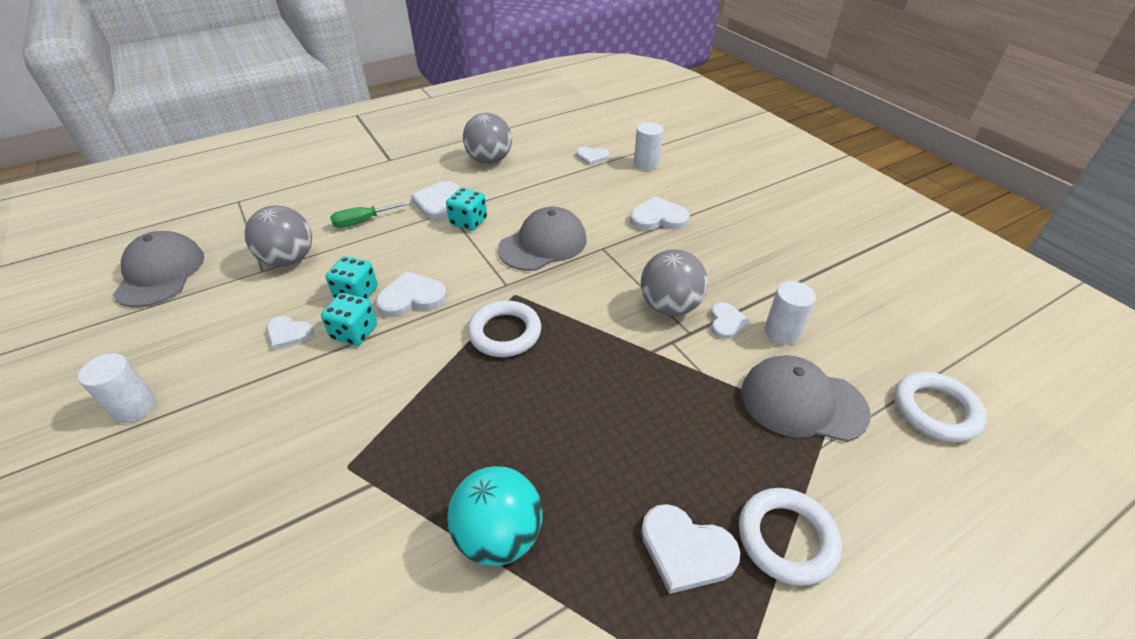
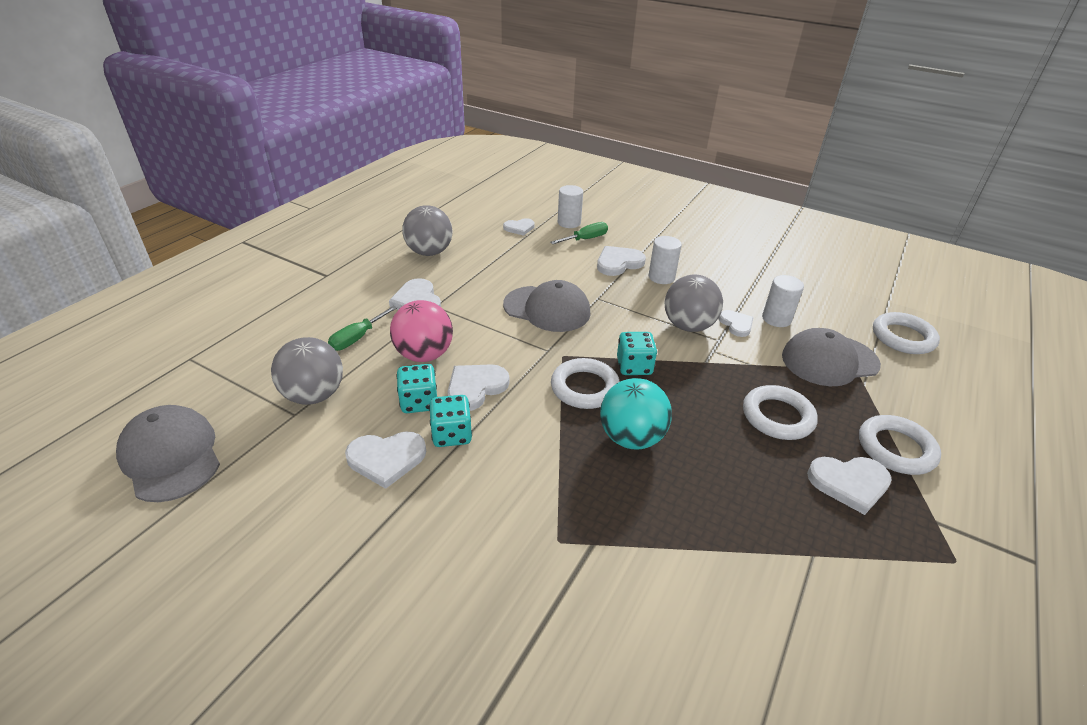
camera: 30 degrees left, 5 degrees down
white cylinder [78,353,156,423] -> white cylinder moved to [649,236,682,284]
white heart [267,316,314,350] -> white heart [345,431,426,489], size x1.54
turquoise dice [446,188,487,231] -> turquoise dice moved to [617,332,657,375]
turquoise ball [447,466,543,566] -> turquoise ball moved to [600,378,672,450]
grey cap [498,207,587,271] -> grey cap turned 90 degrees clockwise [503,280,591,332]
none -> pink ball [390,300,453,362]
none -> green screwdriver [550,222,608,244]
none -> white ring [743,385,818,440]

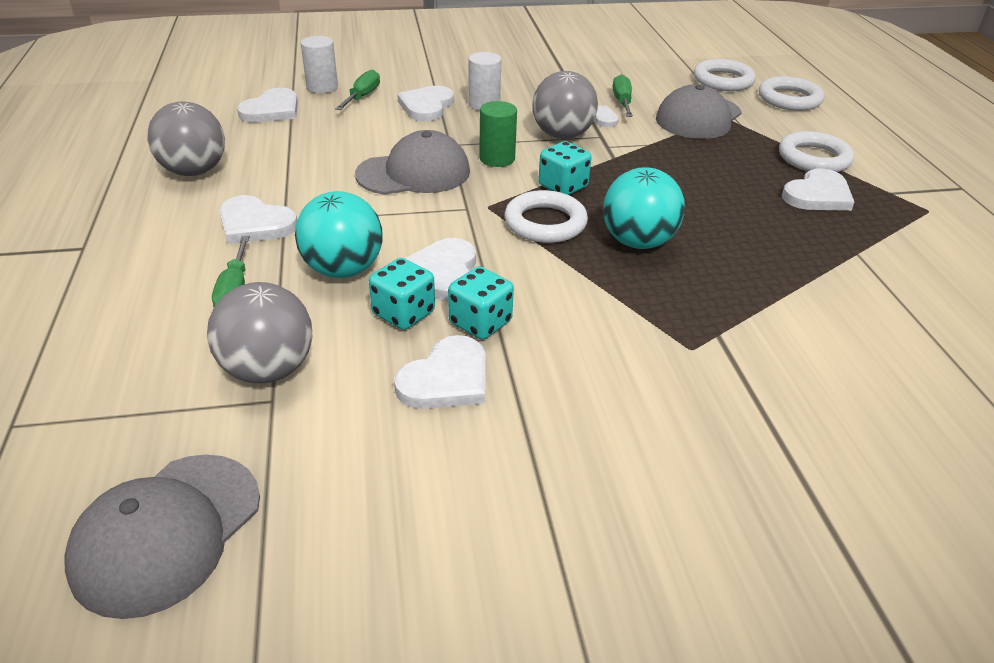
camera: 40 degrees left, 0 degrees up
grey cap [116,405,220,502] -> grey cap turned 75 degrees counterclockwise [64,454,260,619]
pink ball [390,300,453,362] -> turquoise ball [295,191,383,278]
white heart [503,218,535,236] -> white heart [237,88,298,123], size x1.54
white ring [743,385,818,440] -> white ring moved to [759,76,824,111]
white cylinder [762,275,804,327] -> green screwdriver [613,74,633,117]
none -> green cylinder [479,101,517,167]

